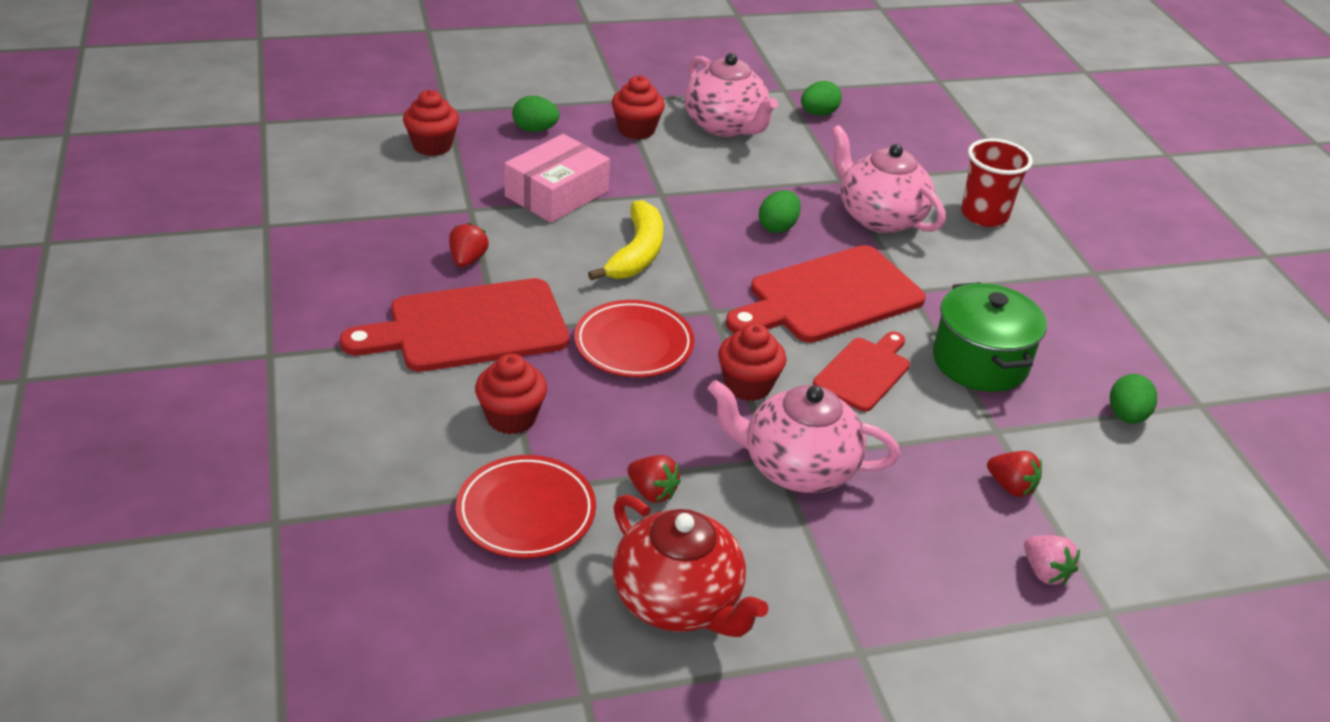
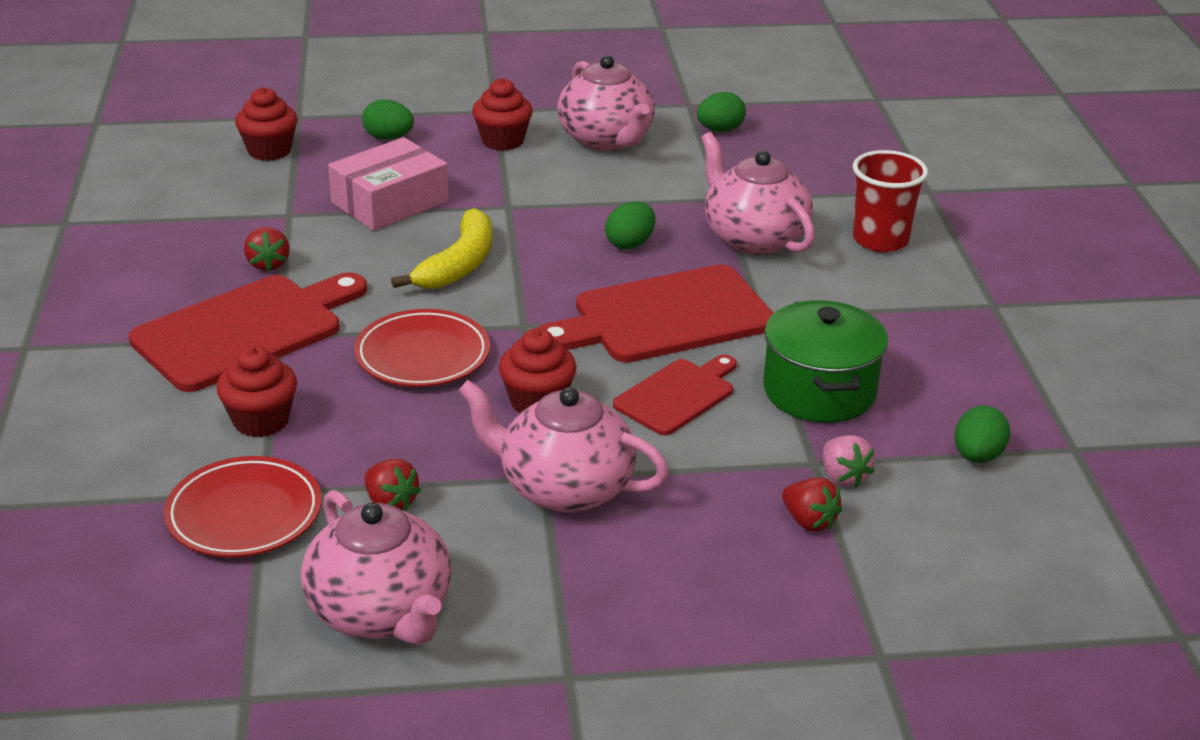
camera: 10 degrees right, 5 degrees down
red cutting board [340,278,569,372] -> red cutting board turned 150 degrees clockwise [129,272,367,392]
red strawberry [449,223,489,268] -> red strawberry turned 150 degrees clockwise [244,227,289,271]
red teapot [613,495,768,637] -> pink teapot [301,490,452,645]
pink strawberry [1024,535,1080,585] -> pink strawberry moved to [823,435,875,487]

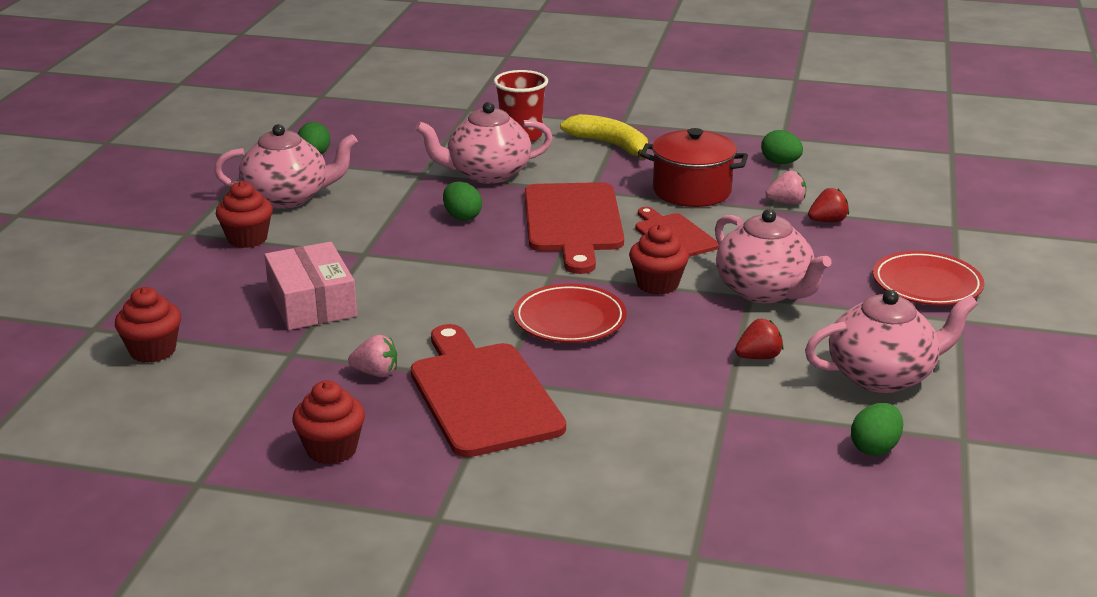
camera: 70 degrees left, 5 degrees down
red plate [164,456,322,557] -> red plate moved to [873,251,984,305]
red cupcake [217,346,297,437] -> red cupcake moved to [292,380,365,465]
red strawberry [244,227,289,271] -> pink strawberry [348,334,397,377]
green egg [362,100,414,140] -> green egg moved to [851,403,903,456]
yellow banana [391,208,492,289] -> yellow banana moved to [560,114,648,161]
pink teapot [458,380,669,513] -> pink teapot turned 75 degrees counterclockwise [715,209,832,303]
green pot [763,300,888,423] -> red pot [640,128,748,207]

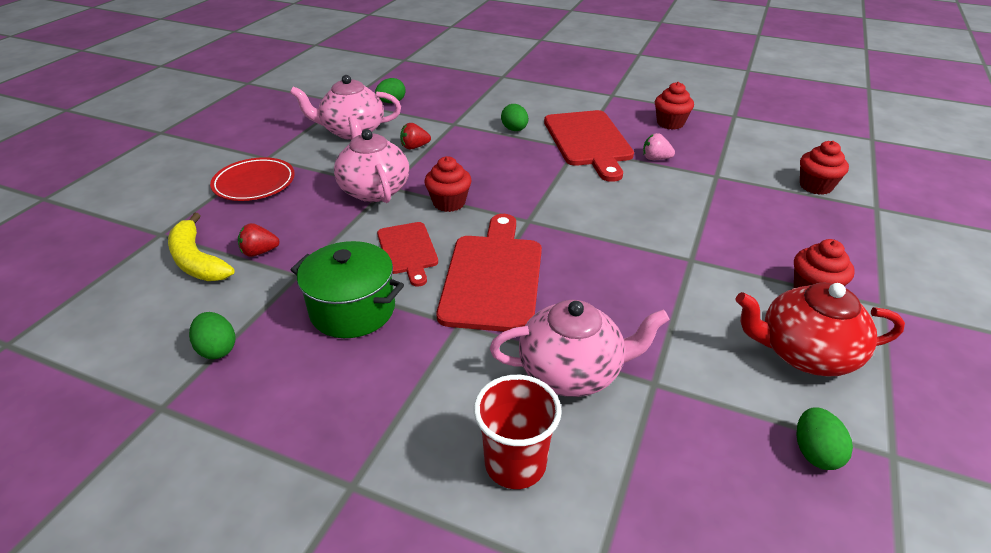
camera: 170 degrees left, 10 degrees up
pink teapot [214,124,358,209] -> red teapot [735,283,905,376]
pink box [264,242,357,330] -> none
green egg [443,181,482,221] -> green egg moved to [501,104,528,131]
red plate [513,284,627,343] -> none
yellow banana [560,114,648,161] -> yellow banana moved to [168,213,235,281]
red pot [640,128,748,207] -> green pot [291,241,404,338]
pink strawberry [766,171,806,205] -> none

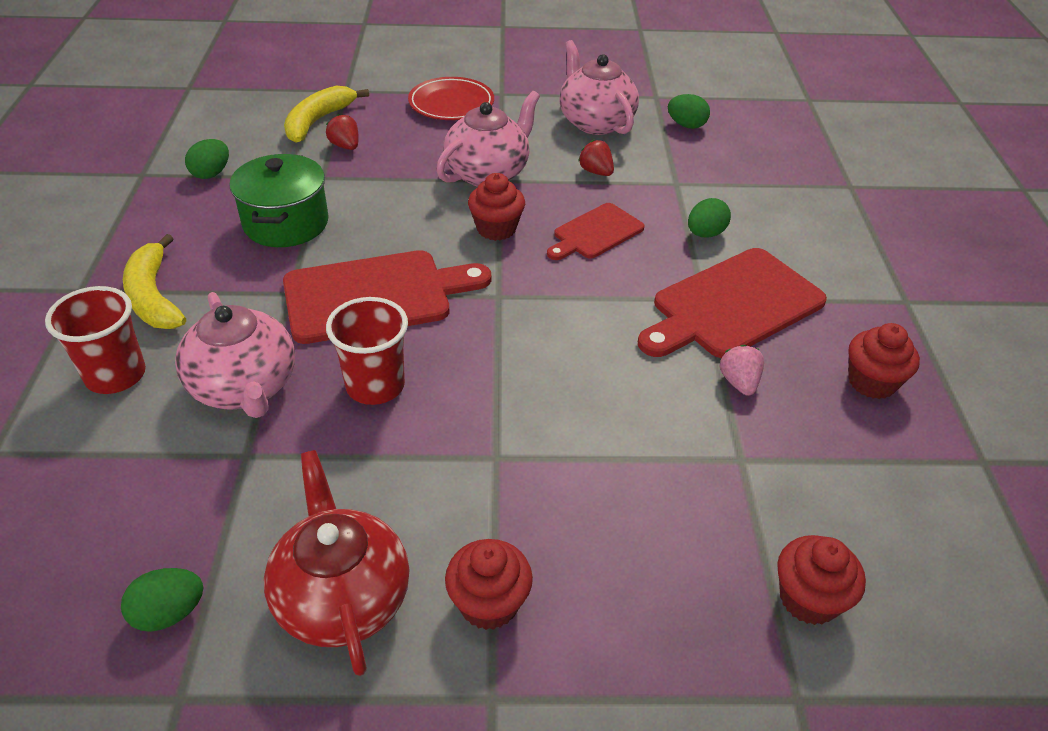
camera: 65 degrees right, 5 degrees up
red cutting board [377,222,438,287] -> red cutting board moved to [547,203,645,260]
none -> yellow banana [123,234,186,329]
none -> red cup [326,297,408,405]

